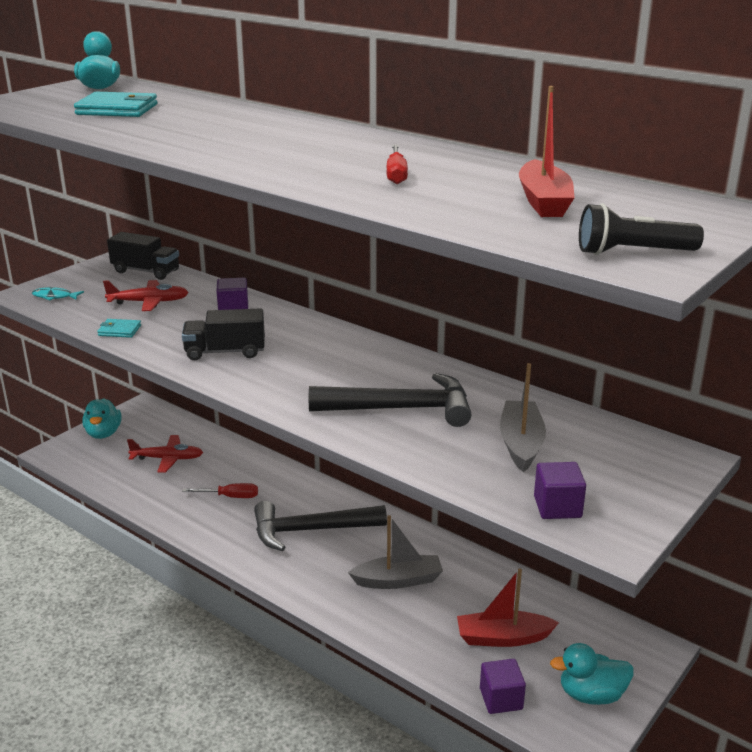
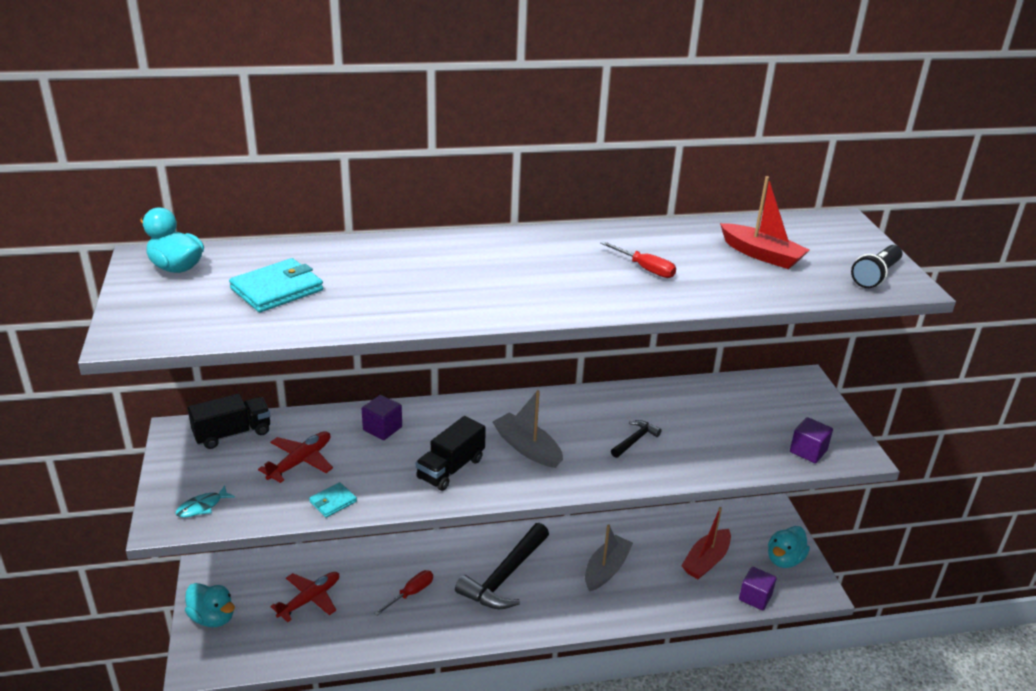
camera: 50 degrees left, 5 degrees up
black hammer [309,373,472,427] -> black hammer [611,420,662,458], size x0.47
grey boat [500,363,546,472] -> grey boat moved to [493,390,563,468]

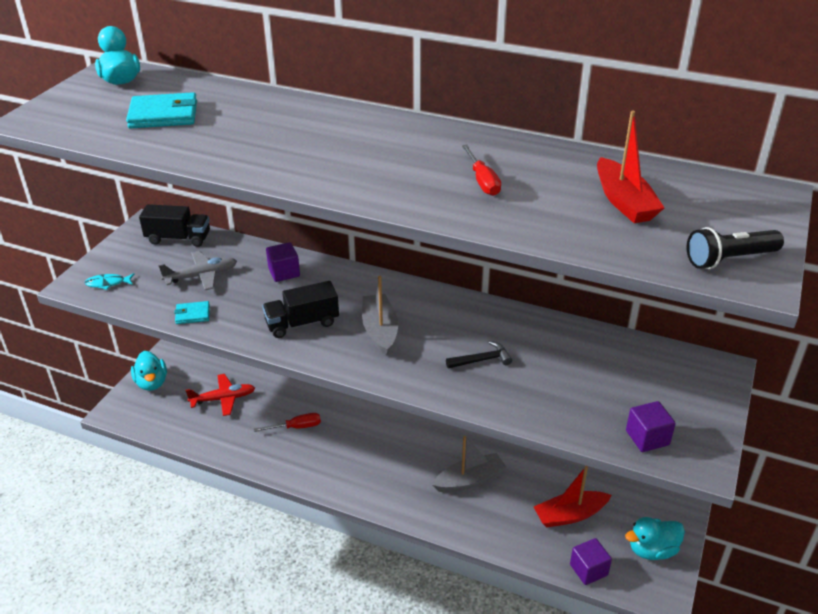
camera: 35 degrees right, 5 degrees up
red plane [258,431,333,483] -> grey plane [159,251,237,290]
black hammer [455,523,549,609] -> none

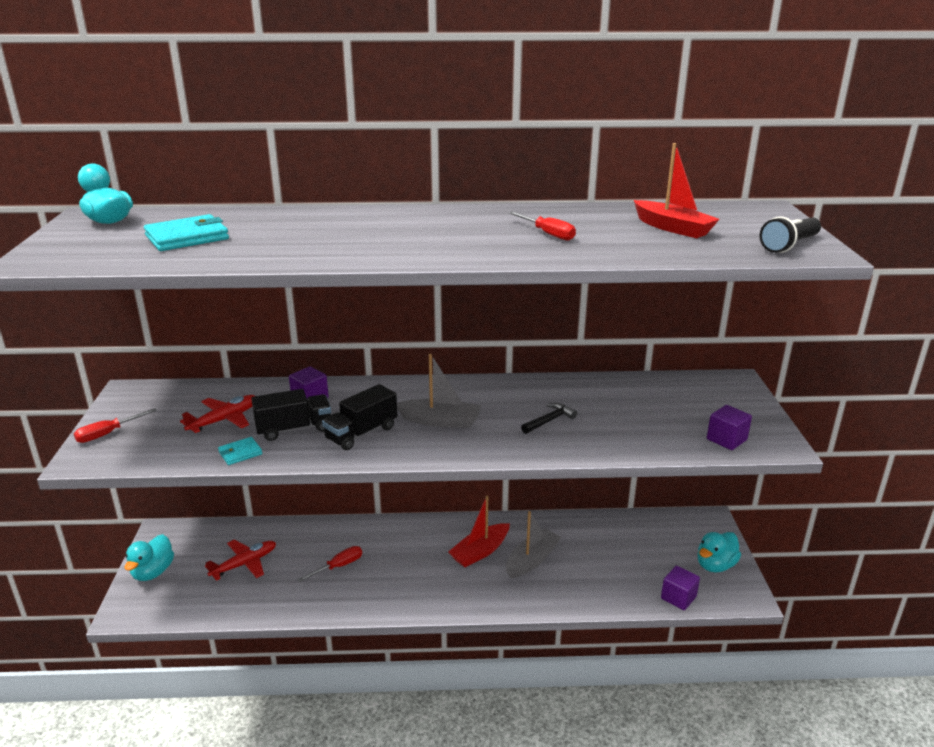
camera: 25 degrees left, 10 degrees down
turquoise fish [84,273,134,290] -> none
turquoise duck [131,351,167,391] -> turquoise duck turned 60 degrees clockwise [124,534,174,581]
black truck [139,204,210,247] -> black truck moved to [251,389,331,441]
grey plane [159,251,237,290] -> red plane [180,395,255,433]
grey boat [362,276,398,356] -> grey boat turned 135 degrees clockwise [397,354,481,428]
red boat [534,466,612,528] -> red boat moved to [448,496,510,567]
none -> red screwdriver [74,408,157,443]

